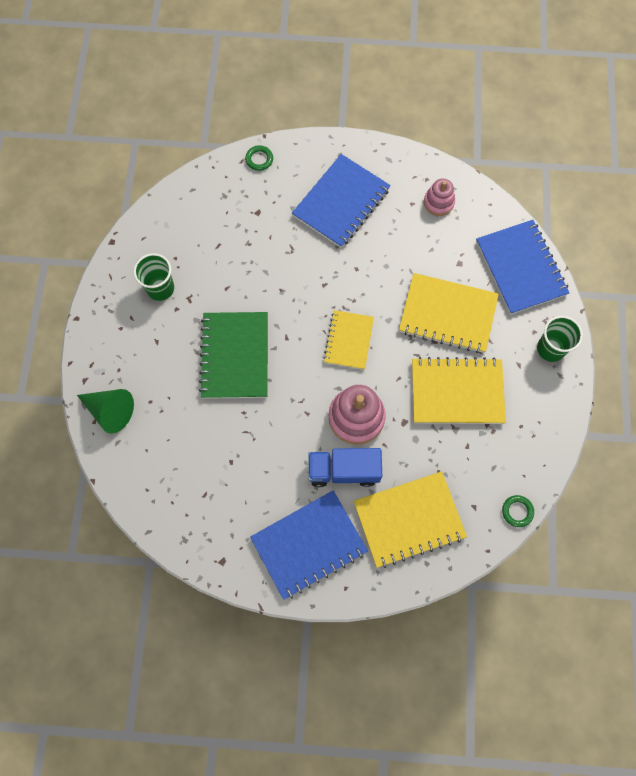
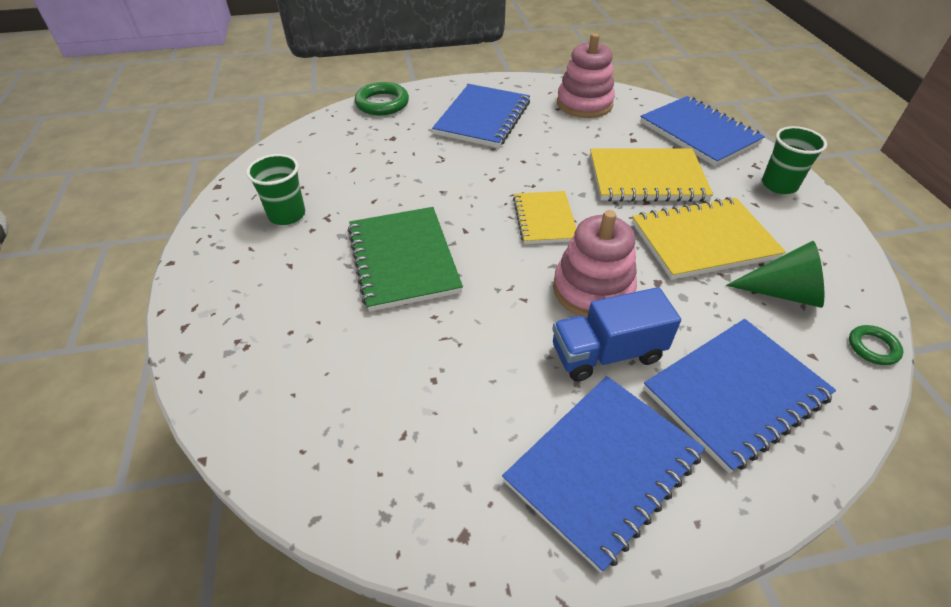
camera: 15 degrees left, 25 degrees down
green cone [77,389,134,434] -> green cone moved to [726,241,824,308]
green ring [245,145,273,171] -> green ring [354,82,409,115], size x1.75
yellow notebook [354,471,467,568] -> blue notebook [643,319,836,473]
pink stacking toy [424,179,455,216] -> pink stacking toy [557,33,615,118], size x1.68

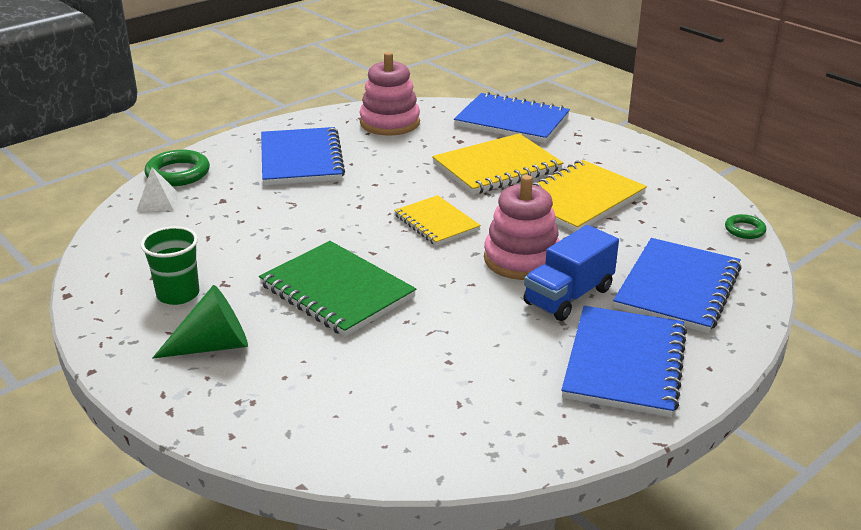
camera: 30 degrees left, 15 degrees down
green cone [726,241,824,308] -> green cone moved to [152,285,248,359]
green cup [762,126,827,194] -> none
none -> white pyramid [136,167,179,212]

